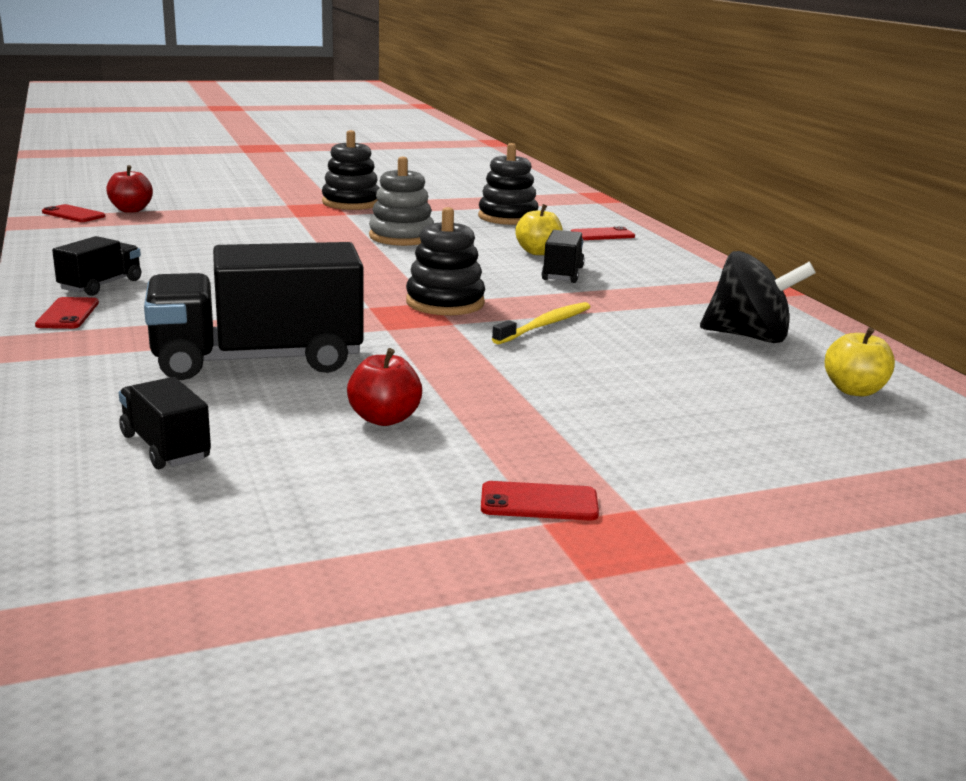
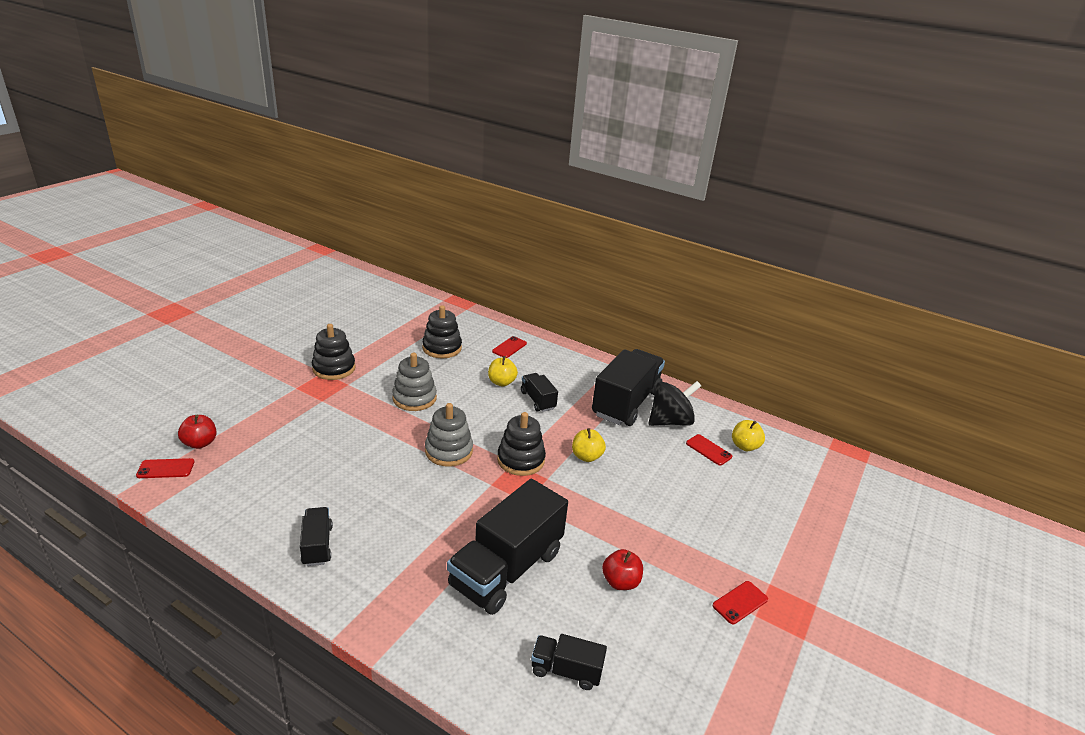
camera: 40 degrees left, 10 degrees up
red phone [35,297,99,329] -> red phone moved to [686,434,732,466]
yellow toothbrush [492,302,591,344] -> yellow apple [572,428,606,462]
none -> grey stacking toy [425,403,473,467]
none -> black truck [592,349,665,426]

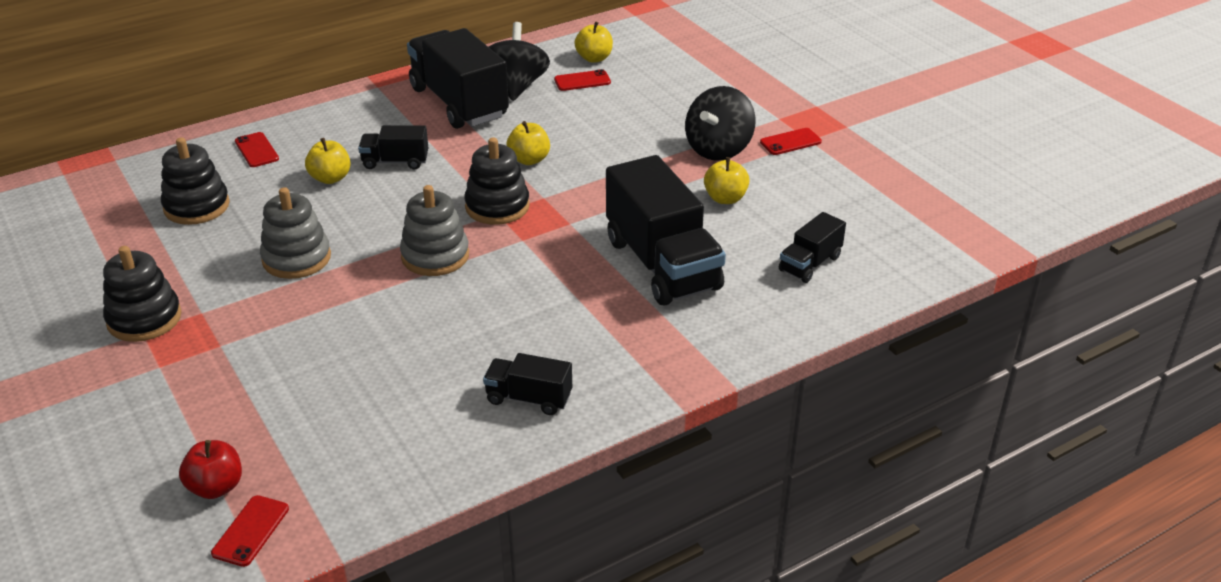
camera: 60 degrees left, 5 degrees up
red apple [602,549,643,590] -> yellow apple [704,157,750,204]
red phone [713,581,768,624] -> red phone turned 75 degrees clockwise [760,128,822,155]
none -> black spinning top [685,86,755,161]

